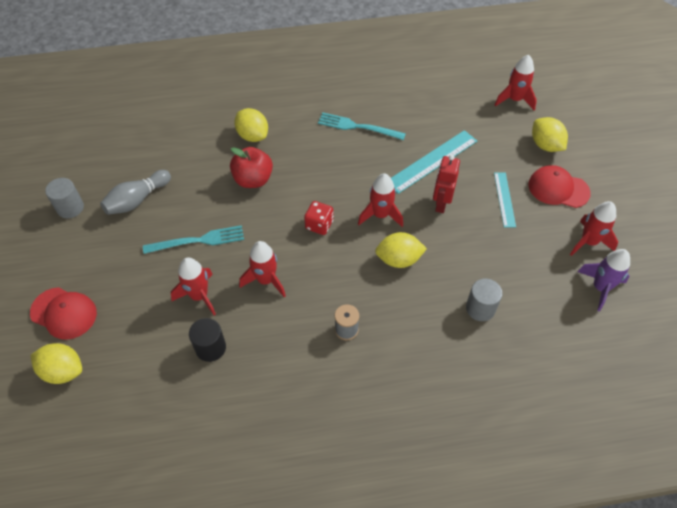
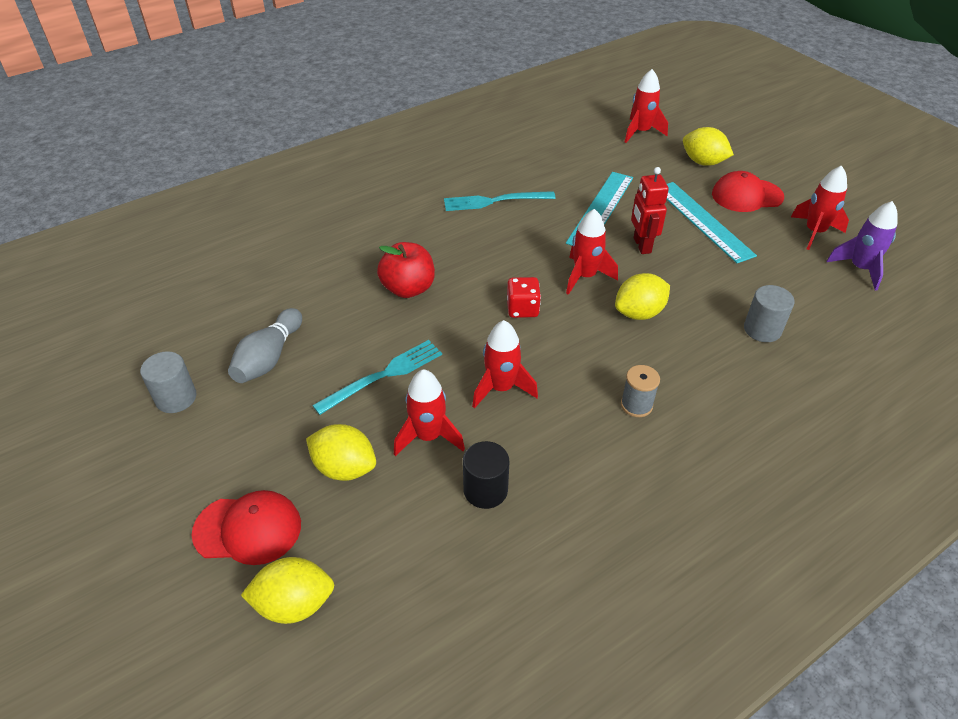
camera: 25 degrees left, 10 degrees down
yellow lemon [234,108,268,142] -> yellow lemon moved to [306,424,376,481]
turquoise ruler [494,172,516,228] -> turquoise ruler [666,182,757,263], size x1.64

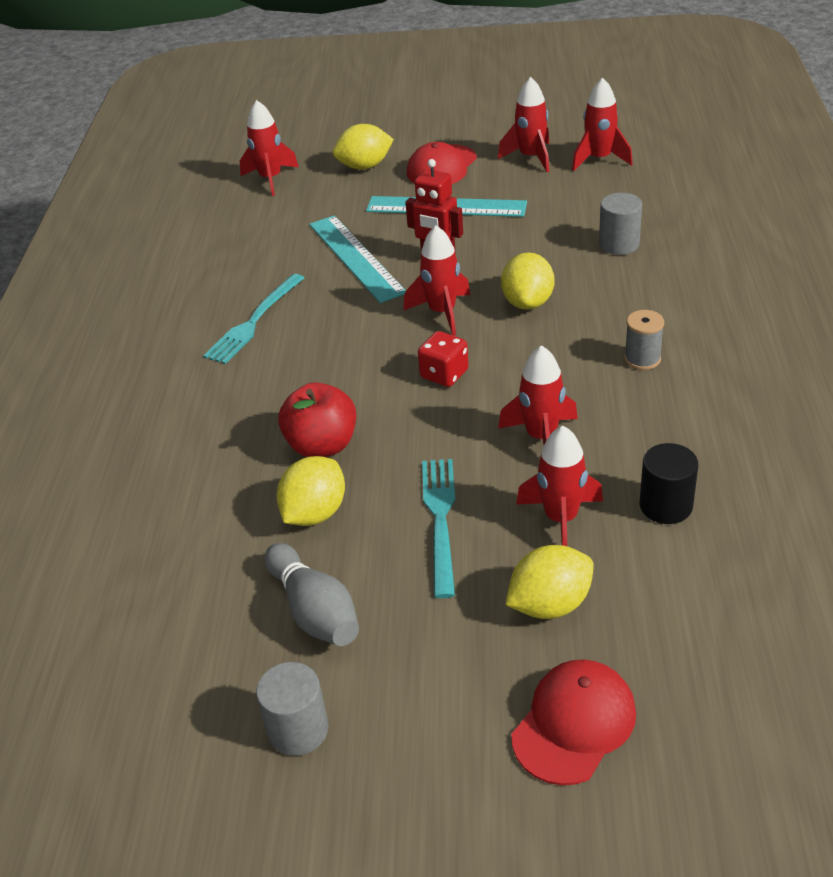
camera: 50 degrees left, 5 degrees down
yellow lemon [241,557,334,624] -> yellow lemon moved to [277,456,345,526]
purple rocket [826,201,898,290] -> red rocket [572,78,633,171]

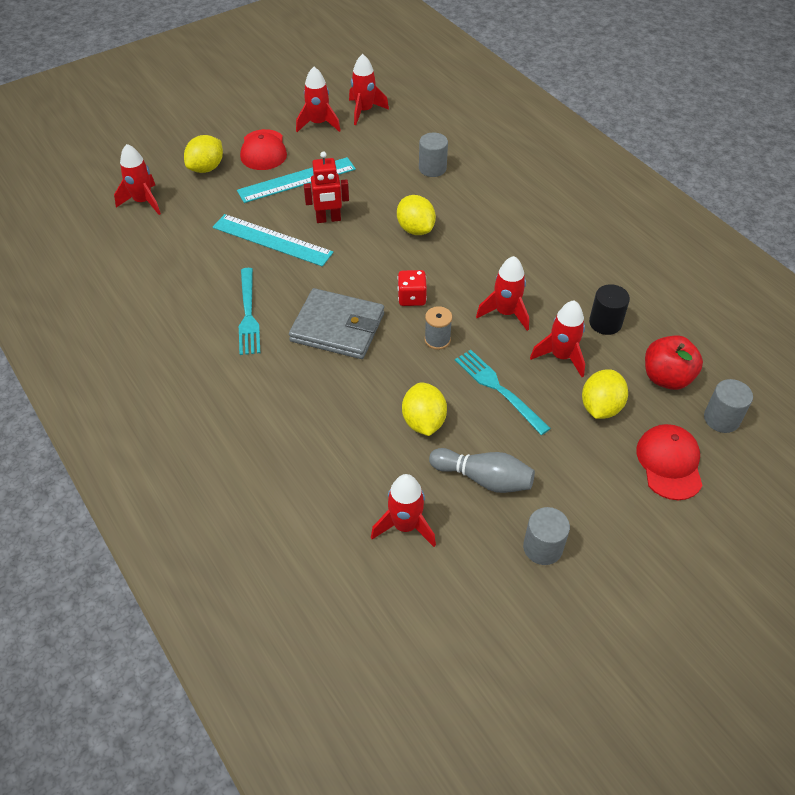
camera: 40 degrees left, 10 degrees up
red apple [278,382,356,457] -> red apple moved to [645,335,703,390]
red rocket [404,226,470,336] -> red rocket moved to [371,474,436,547]
grey spool [624,310,664,370] -> grey spool moved to [425,306,452,350]
none -> grey wallet [289,288,384,359]
none -> grey cylinder [704,379,753,433]

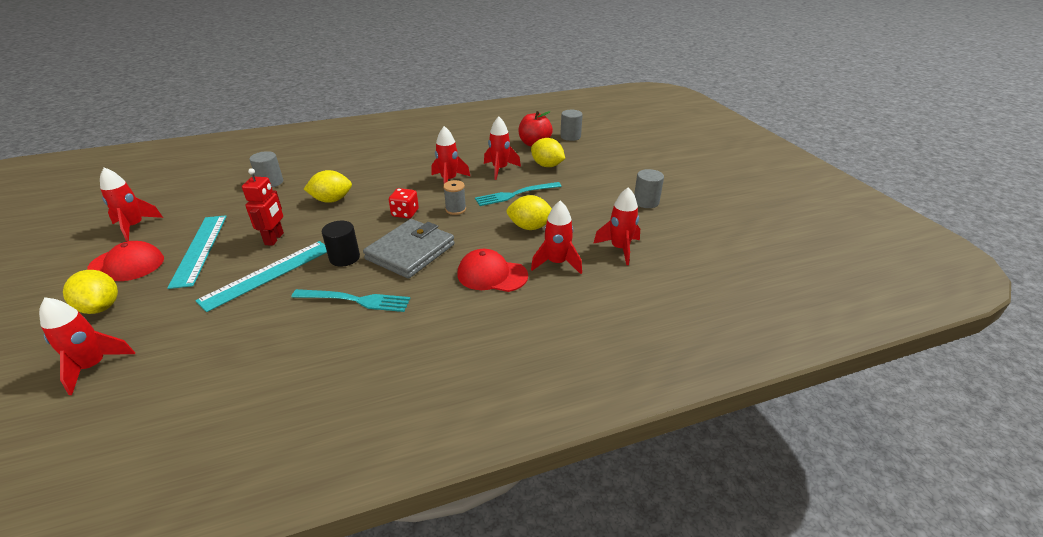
camera: 75 degrees left, 15 degrees down
red rocket [349,54,389,125] -> red rocket moved to [531,200,582,274]
grey bowling pin [429,448,535,493] -> none
black cylinder [589,284,630,335] -> black cylinder moved to [322,221,360,267]
red cap [636,424,703,500] -> red cap moved to [457,249,528,292]

